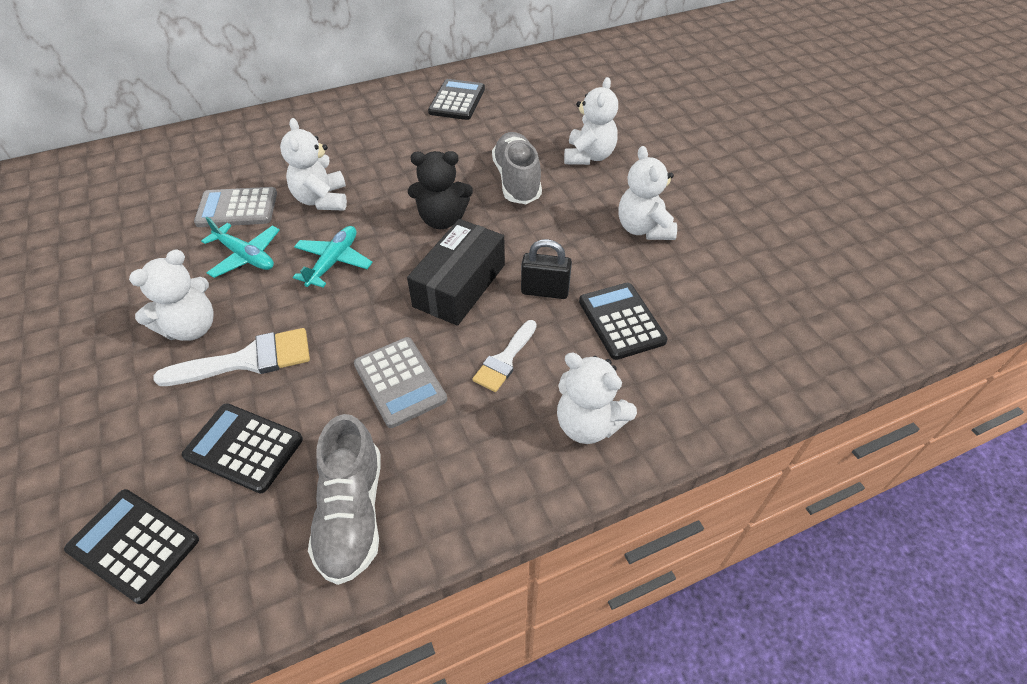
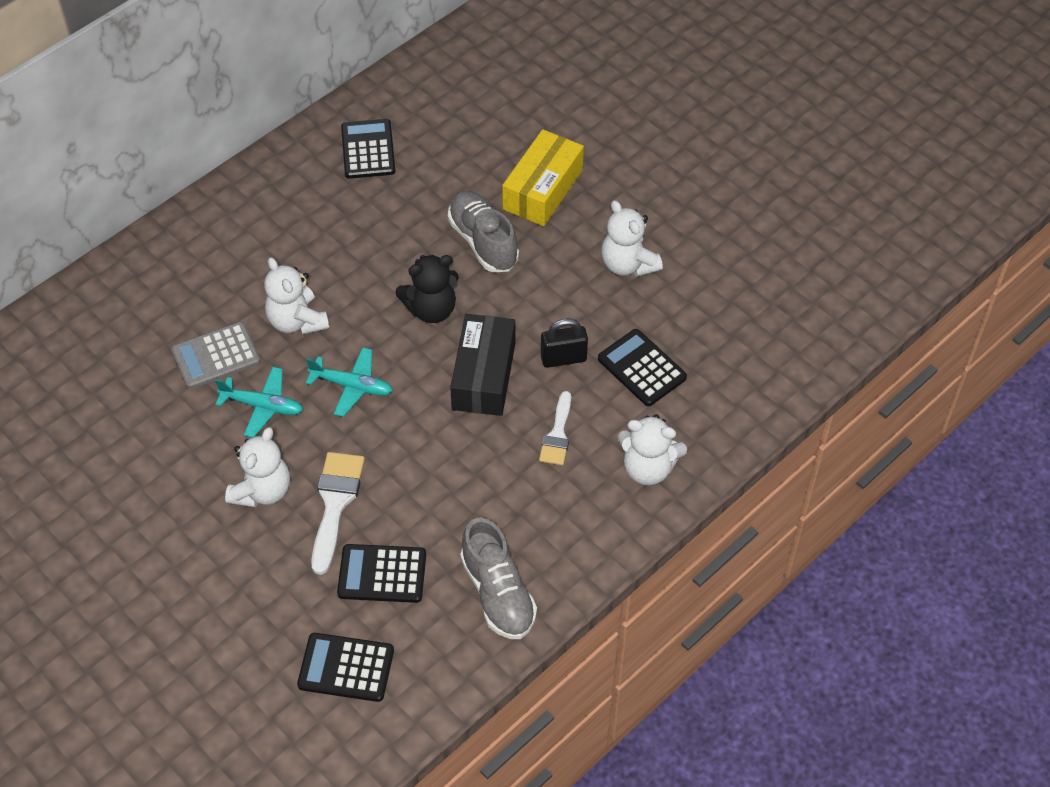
camera: 20 degrees left, 5 degrees up
white brush [153,328,310,386] -> white brush turned 45 degrees counterclockwise [311,452,365,575]
turquoise plane [293,226,373,287] -> turquoise plane turned 105 degrees clockwise [306,347,393,417]
grey calculator [354,337,447,428] -> none
white teddy bear [564,77,618,165] -> yellow box [502,129,584,226]

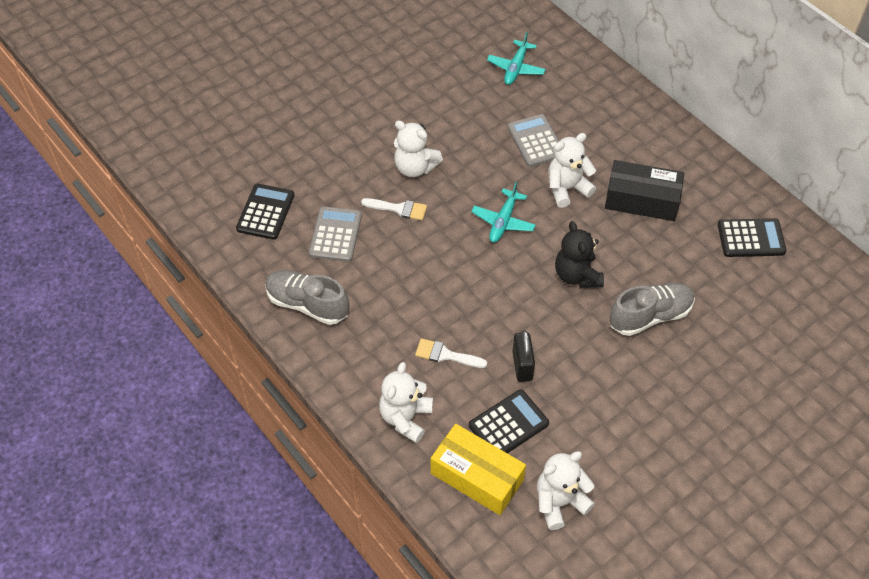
camera: 95 degrees right, 0 degrees up
turquoise plane [215,367,303,437] -> turquoise plane moved to [487,32,546,85]
white brush [311,452,365,575] -> white brush [361,198,427,220], size x0.65
black calculator [337,544,426,603] -> grey calculator [309,206,362,262]
black box [450,314,516,416] -> black box moved to [605,160,684,221]
grey shoe [460,517,537,639] -> grey shoe turned 45 degrees clockwise [265,270,349,325]
yellow box [502,129,584,226] -> yellow box moved to [431,424,526,515]
white teddy bear [601,200,663,277] -> white teddy bear moved to [537,451,595,530]

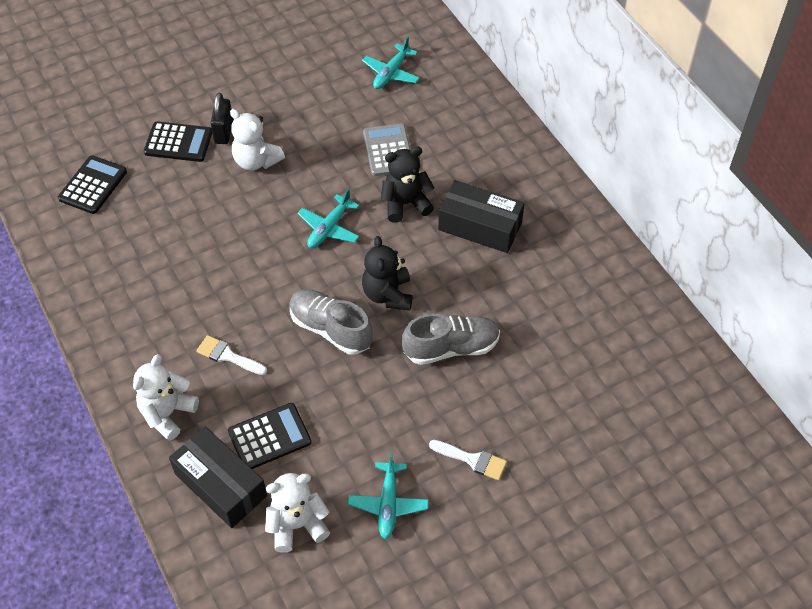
camera: 10 degrees right, 0 degrees up
grey shoe [265,270,349,325] -> grey shoe moved to [290,289,373,355]
grey calculator [309,206,362,262] -> none
white brush [361,198,427,220] -> white brush moved to [429,440,507,480]
yellow box [431,424,526,515] -> black box [169,426,267,528]
black padlock [512,330,535,382] -> black padlock moved to [211,93,233,144]
white teddy bear [548,133,596,208] -> black teddy bear [381,146,434,223]
black calculator [718,218,787,257] -> black calculator moved to [144,121,212,162]
none -> turquoise plane [348,453,429,539]

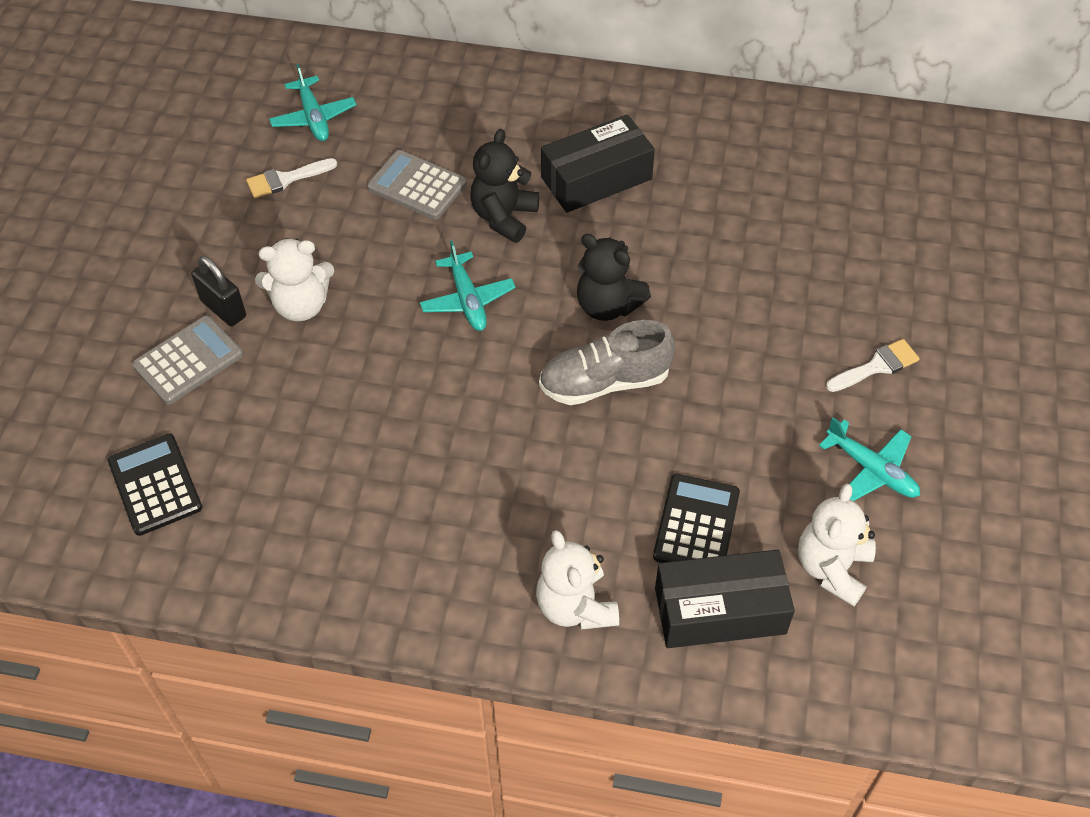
camera: 50 degrees left, 0 degrees up
black calculator [144,121,212,162] -> grey calculator [132,315,243,405]
white brush [196,335,267,375] -> white brush moved to [246,158,338,198]
grey shoe [402,314,500,365] -> none

